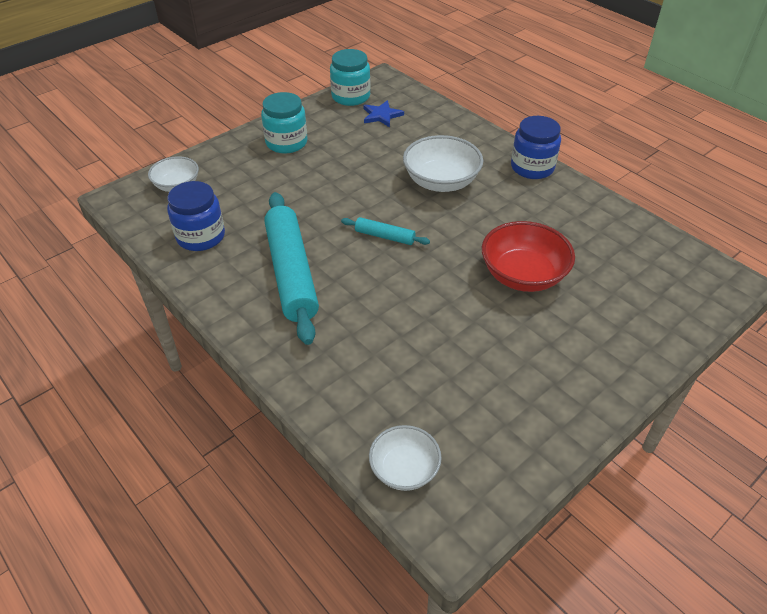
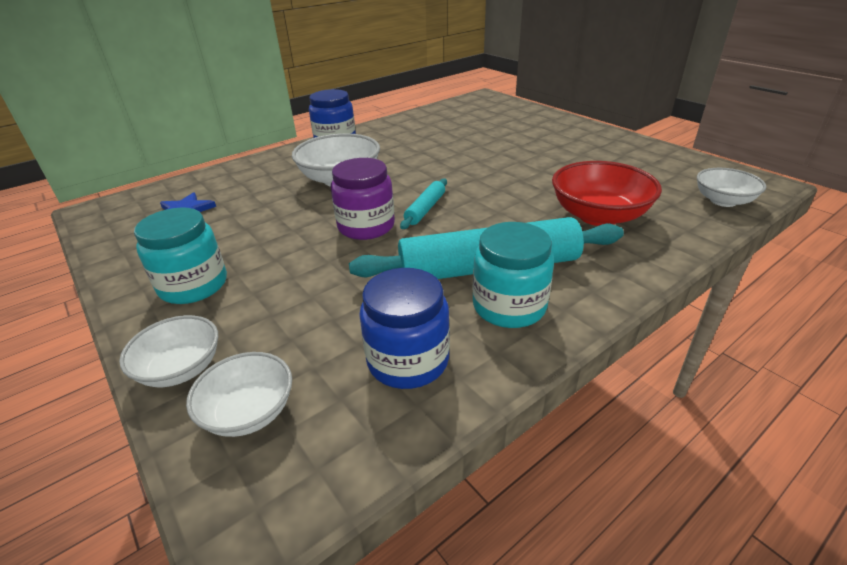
camera: 85 degrees left, 10 degrees down
turquoise jar [330,49,371,106] -> turquoise jar moved to [473,222,554,328]
red bowl [482,221,575,292] -> red bowl moved to [552,161,662,226]
none -> white bowl [119,315,218,387]
none -> purple jar [331,158,395,240]

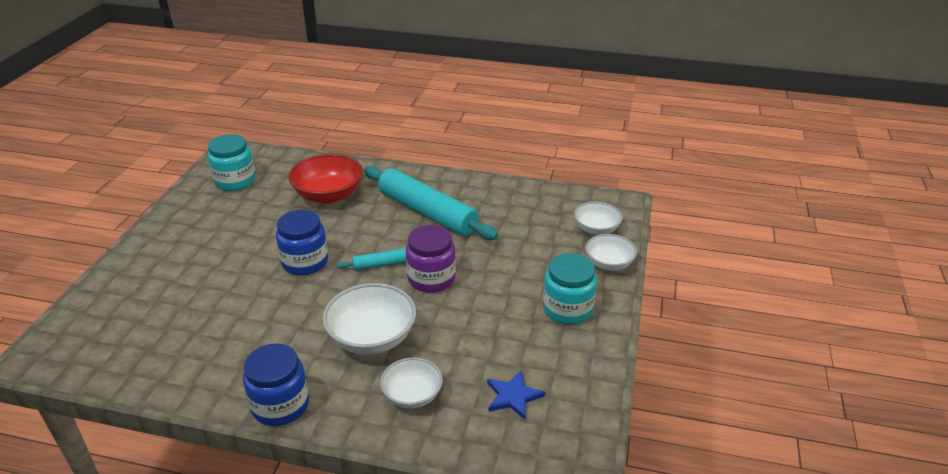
camera: 130 degrees left, 0 degrees up
blue jar [359,268,450,389] -> blue jar moved to [276,210,328,275]
turquoise jar [473,222,554,328] -> turquoise jar moved to [208,134,255,191]
white bowl [697,168,767,207] -> white bowl moved to [380,357,443,409]

